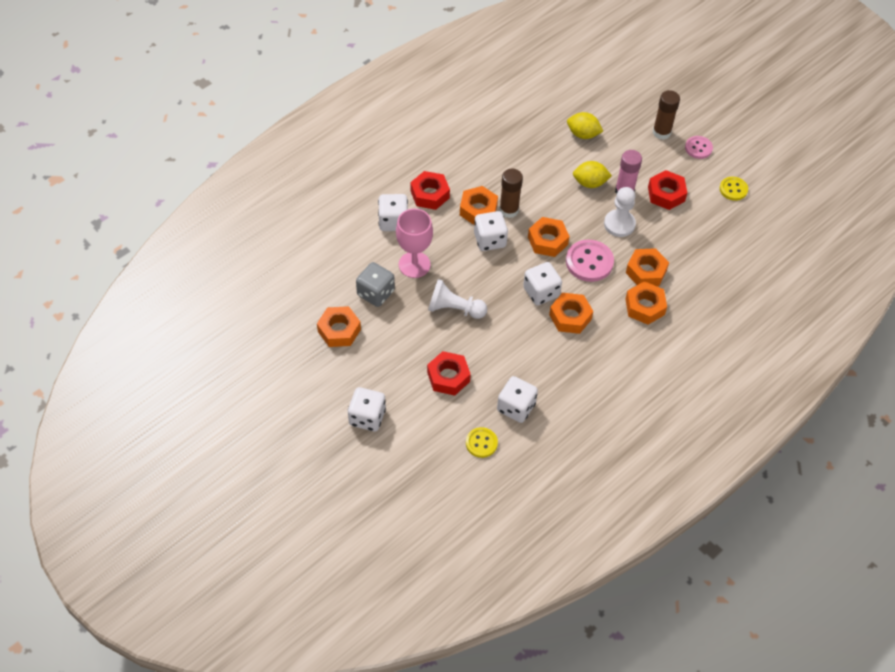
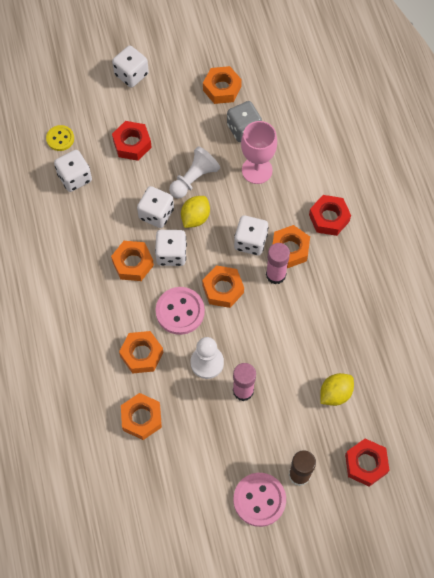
camera: 120 degrees right, 10 degrees up
white dice [378,194,408,231] -> white dice moved to [137,186,174,228]
brown glue stick [499,169,523,218] -> pink glue stick [266,243,290,284]
yellow lemon [573,161,612,188] -> yellow lemon moved to [181,196,210,228]
orange nut [625,281,667,325] -> orange nut moved to [121,393,162,440]
red nut [648,170,687,210] -> red nut moved to [345,439,390,487]
pink button [685,136,713,159] -> pink button [233,473,286,527], size x1.64
yellow button [720,177,748,201] -> none

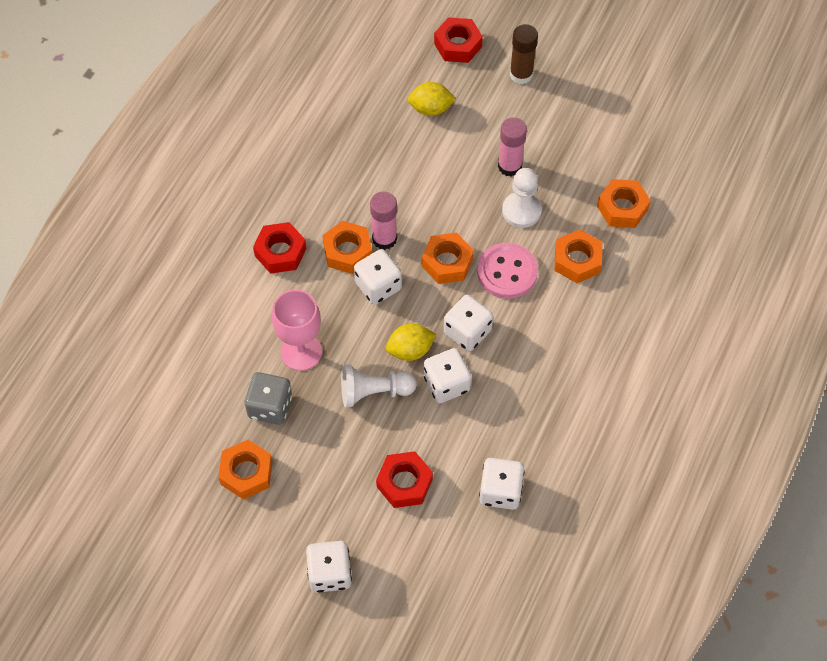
camera: 140 degrees left, 5 degrees down
yellow button [46,125,74,151] -> none
orange nut [111,241,154,281] -> none
pink button [233,473,286,527] -> none

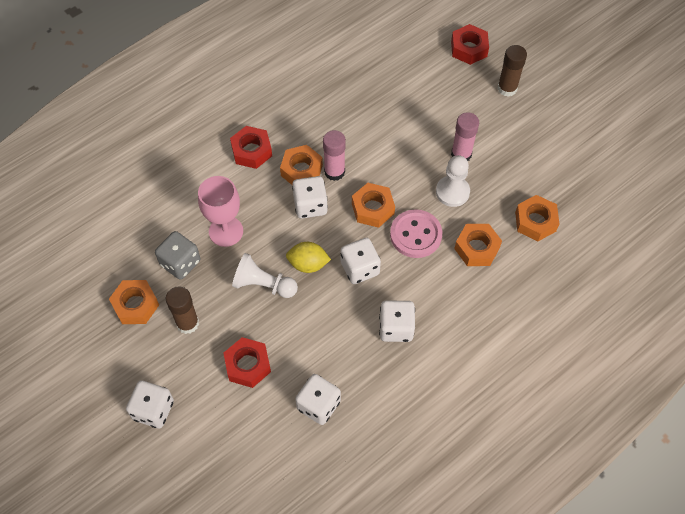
camera: 25 degrees right, 0 degrees up
yellow lemon [407,82,456,116] -> none
white dice [424,348,471,403] -> white dice moved to [379,300,415,342]
none -> brown glue stick [166,286,199,334]

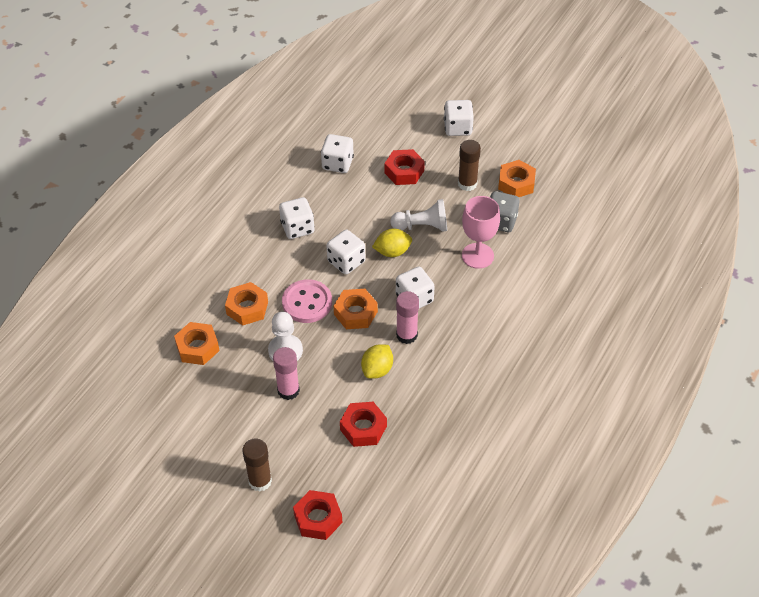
camera: 160 degrees right, 10 degrees down
red nut [230,126,272,169] -> red nut moved to [340,402,387,447]
orange nut [280,145,323,185] -> none
none -> yellow lemon [361,344,393,379]

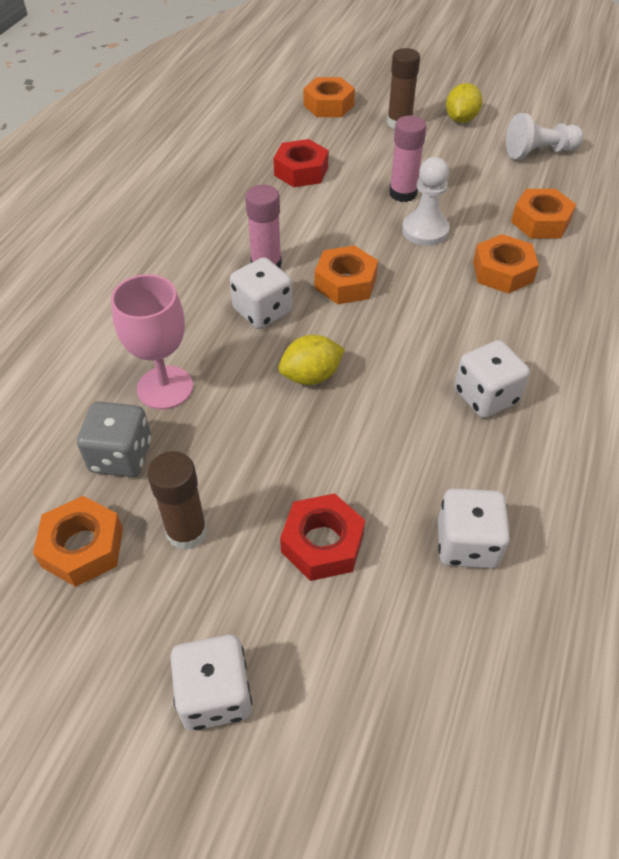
camera: 170 degrees right, 0 degrees up
pink button [282,279,332,323] -> none
red nut [293,490,342,540] -> orange nut [304,77,355,117]
white dice [326,230,365,274] -> none
yellow lemon [361,344,393,379] -> yellow lemon moved to [446,83,482,123]
white pawn [390,199,447,232] -> white pawn moved to [506,113,584,159]

